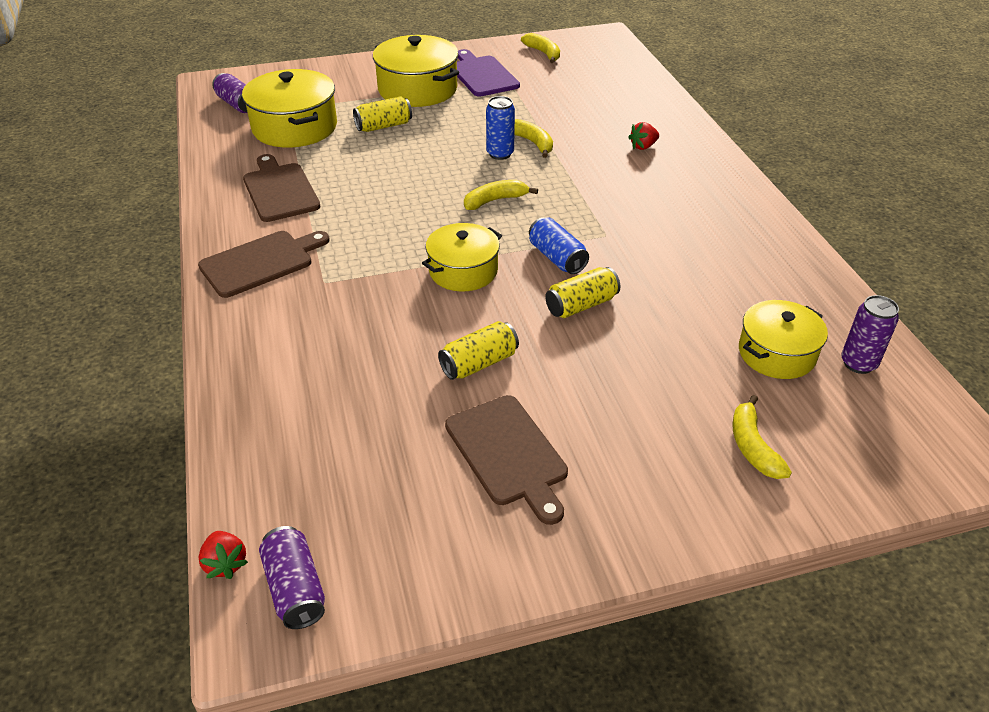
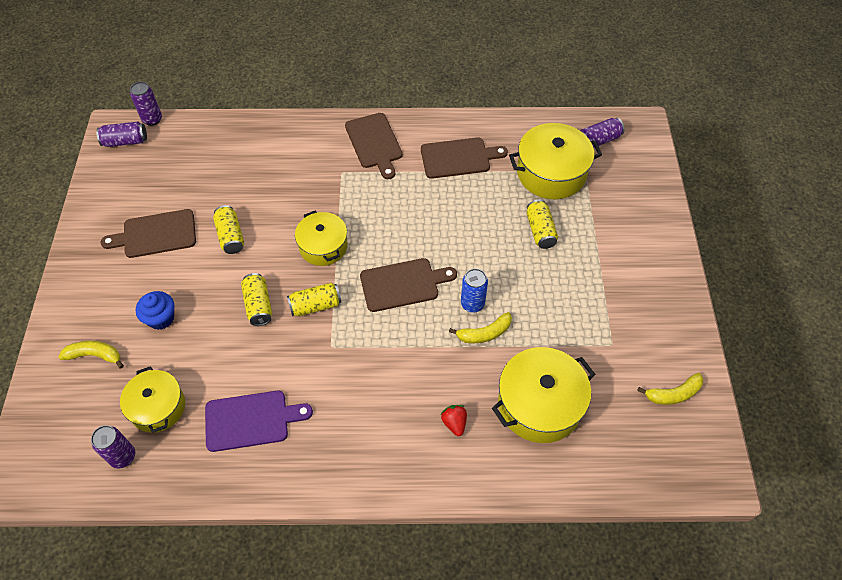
camera: 105 degrees right, 15 degrees up
red strawberry [199,531,248,579] -> purple can [130,82,162,126]
yellow pot [373,35,459,107] -> yellow pot moved to [492,347,595,443]
purple cutting board [457,49,520,97] -> purple cutting board moved to [205,391,313,452]
yellow banana [464,180,538,210] -> brown cutting board [360,258,457,312]
blue can [529,217,589,274] -> yellow can [287,283,341,316]
none -> blue cupcake [136,291,175,330]

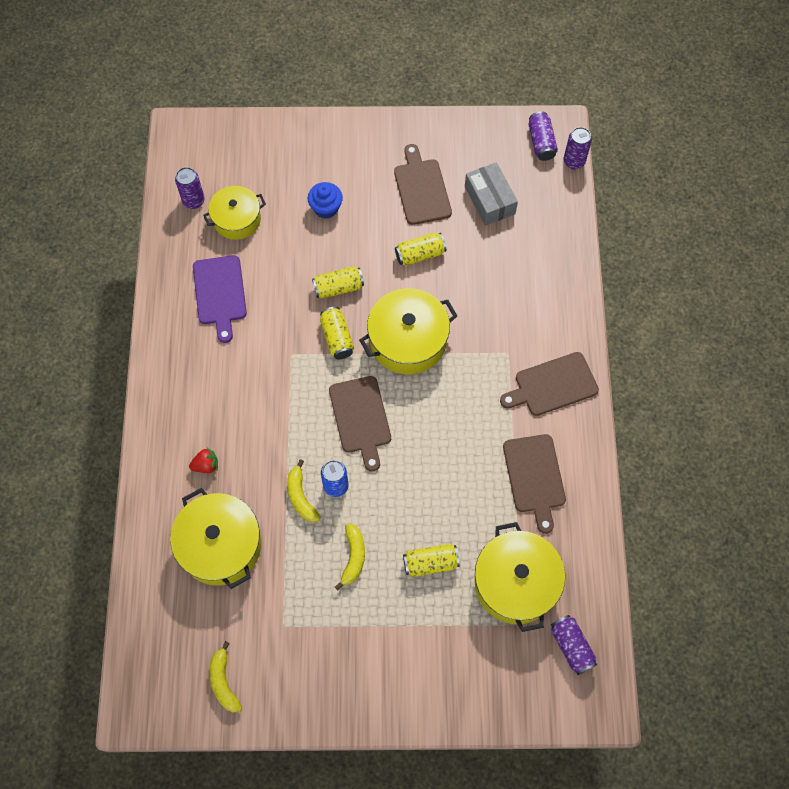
camera: 90 degrees right, 10 degrees up
yellow banana [58,341,124,369] -> yellow banana moved to [335,523,365,590]
yellow pot [295,211,348,266] -> yellow pot [359,288,457,375], size x1.52
none -> grey box [465,162,518,226]

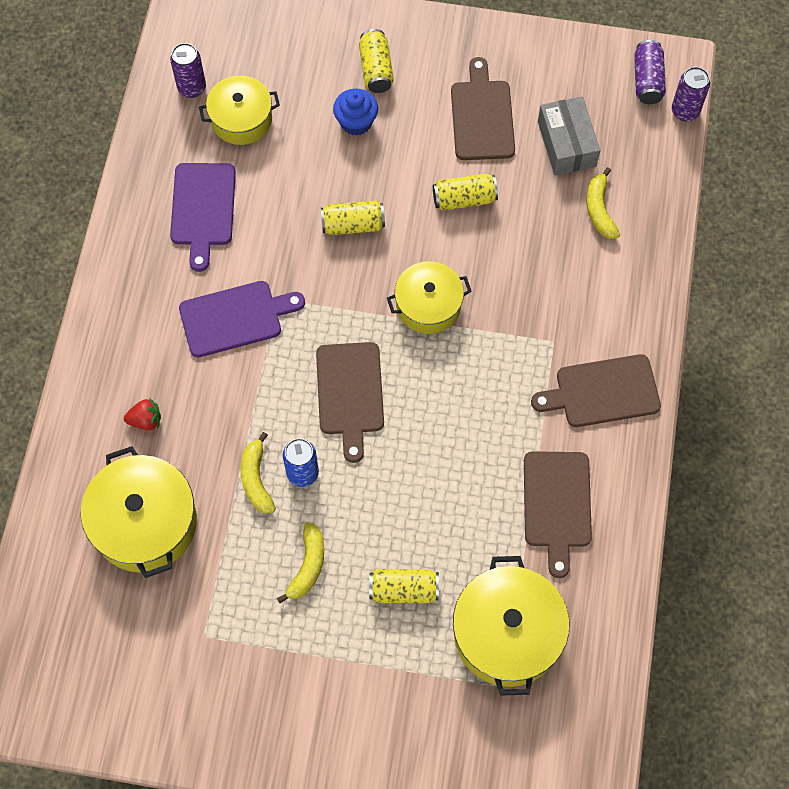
camera: 10 degrees right, 0 degrees up
yellow banana [209,641,242,712] -> yellow banana moved to [587,167,620,239]
yellow can [320,307,354,359] -> yellow can moved to [359,29,394,93]
yellow pot [359,288,457,375] -> yellow pot [387,261,471,334], size x0.66
purple can [551,615,597,675] -> none
none -> purple cutting board [179,281,305,358]

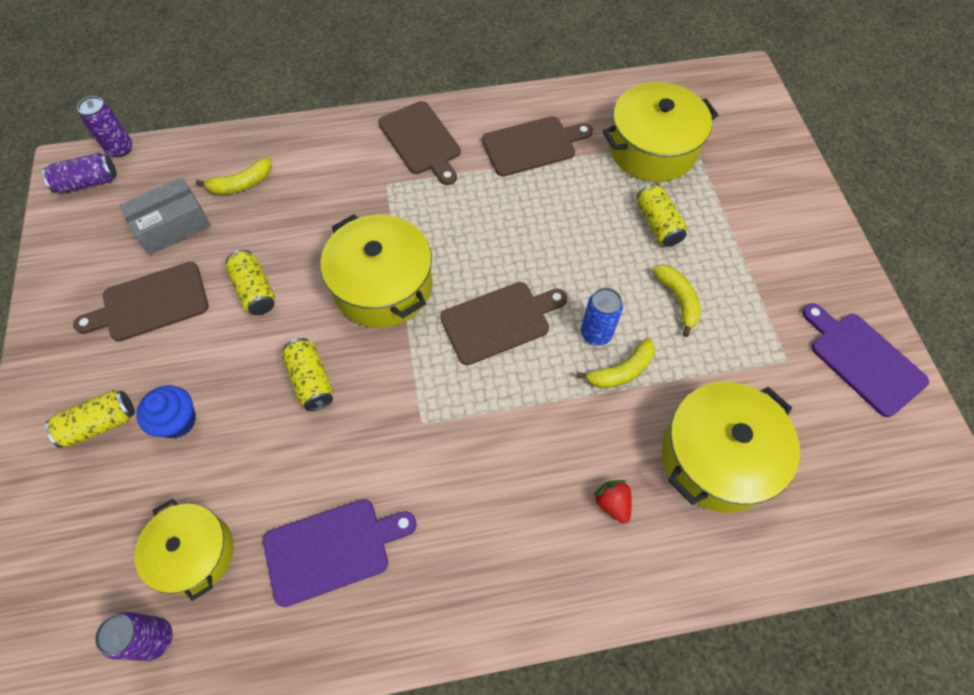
camera: 110 degrees left, 5 degrees down
purple cutting board [179,281,305,358] -> purple cutting board moved to [802,303,929,417]
yellow banana [277,522,324,603] -> yellow banana turned 75 degrees clockwise [652,264,701,337]
yellow pot [387,261,471,334] -> yellow pot [320,214,432,328], size x1.52

